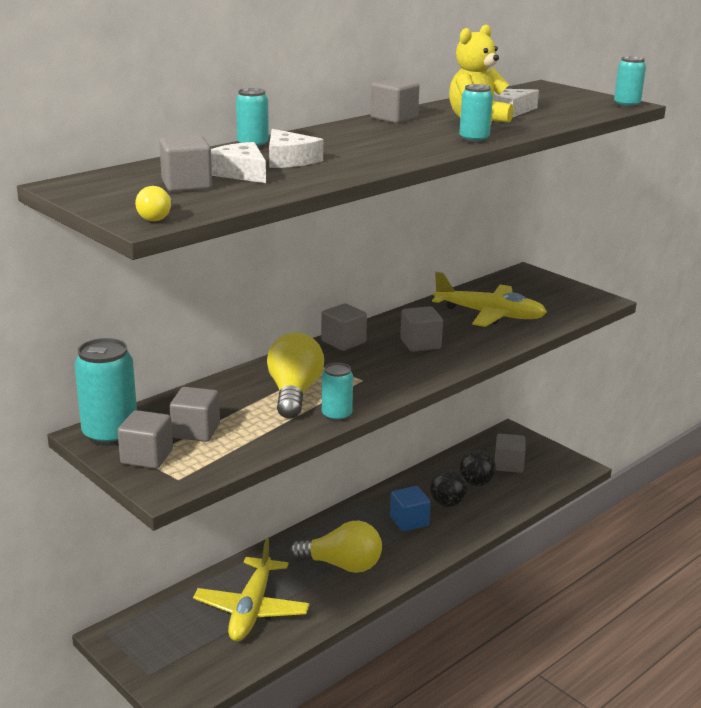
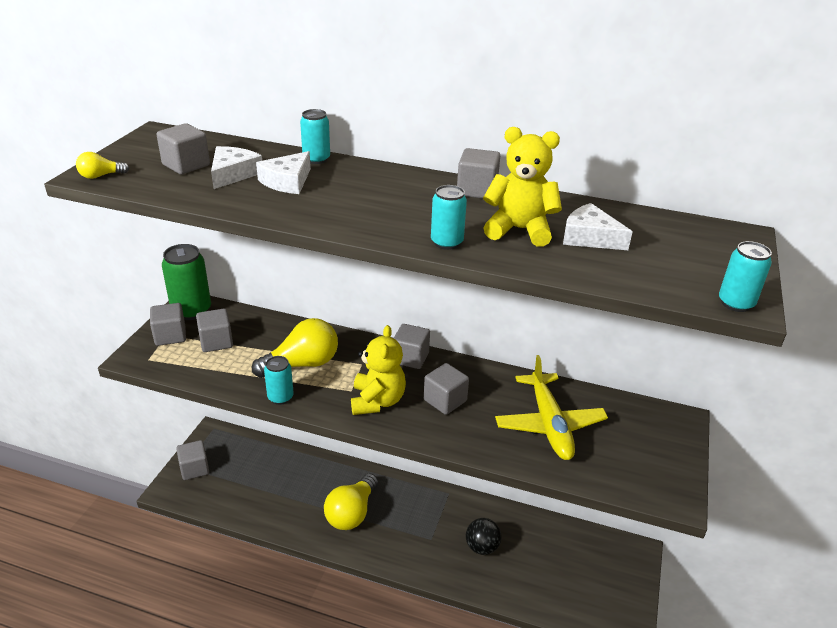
camera: 60 degrees right, 10 degrees up
turquoise can [74,338,137,446] -> green can [162,244,211,320]
yellow plane [193,538,310,641] -> none
yellow light bulb [289,521,382,573] -> yellow light bulb turned 45 degrees clockwise [324,473,378,530]
blue cube [390,486,431,531] -> none
black ball [459,450,496,487] -> none
grey cube [495,434,526,473] -> grey cube moved to [176,440,209,480]
none -> yellow teddy bear [351,325,406,415]

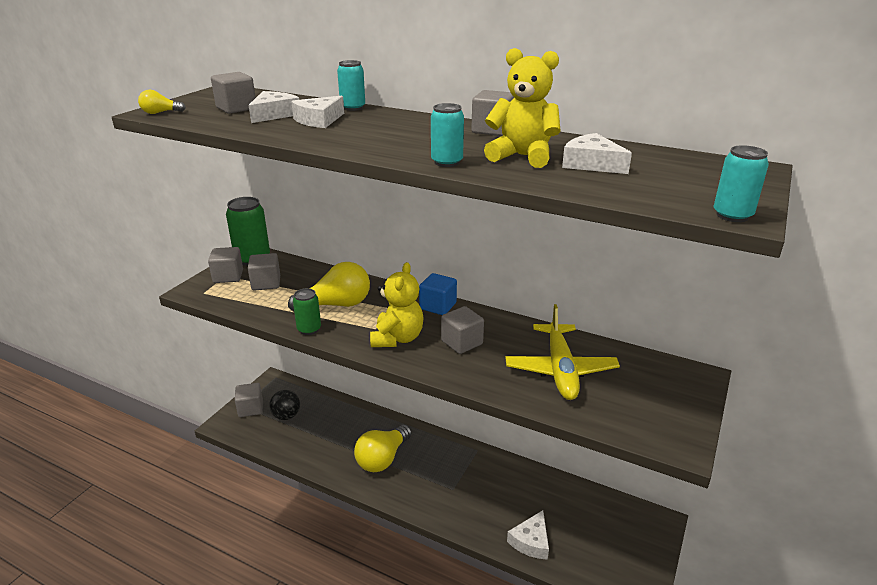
camera: 10 degrees right, 5 degrees down
turquoise can [264,356,294,405] -> green can [293,288,321,335]
grey cube [394,324,430,369] -> blue cube [419,273,457,315]
black ball [466,518,502,555] -> black ball moved to [269,390,300,420]
none -> white cheese [507,510,549,560]

